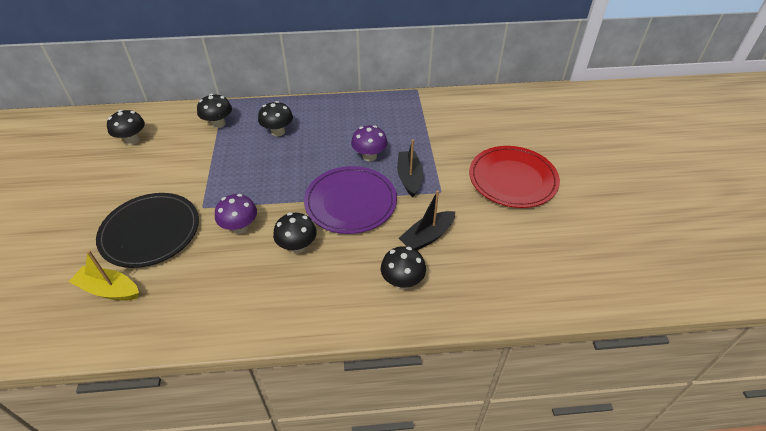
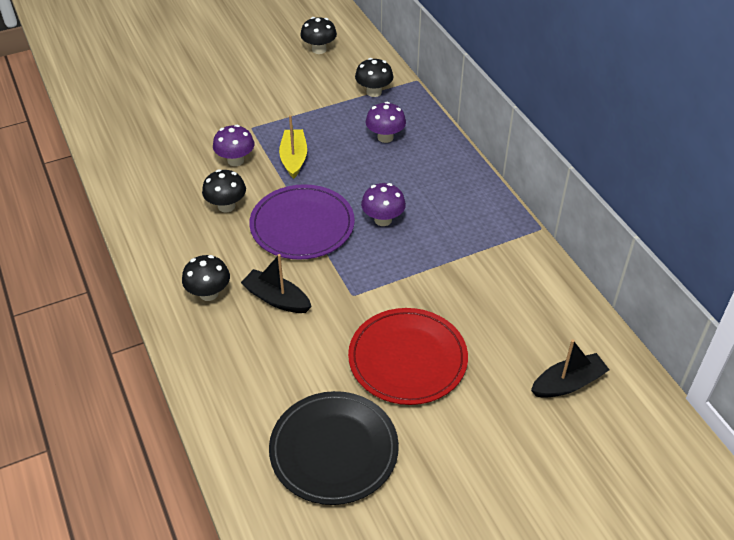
camera: 70 degrees right, 0 degrees up
yellow boat [69,250,139,300] -> yellow boat moved to [279,115,307,179]
black plate [96,193,199,268] -> black plate moved to [269,391,399,505]
black mushroom [258,101,293,136] -> purple mushroom [366,102,406,143]
black boat [397,139,423,197] -> black boat moved to [531,339,610,398]

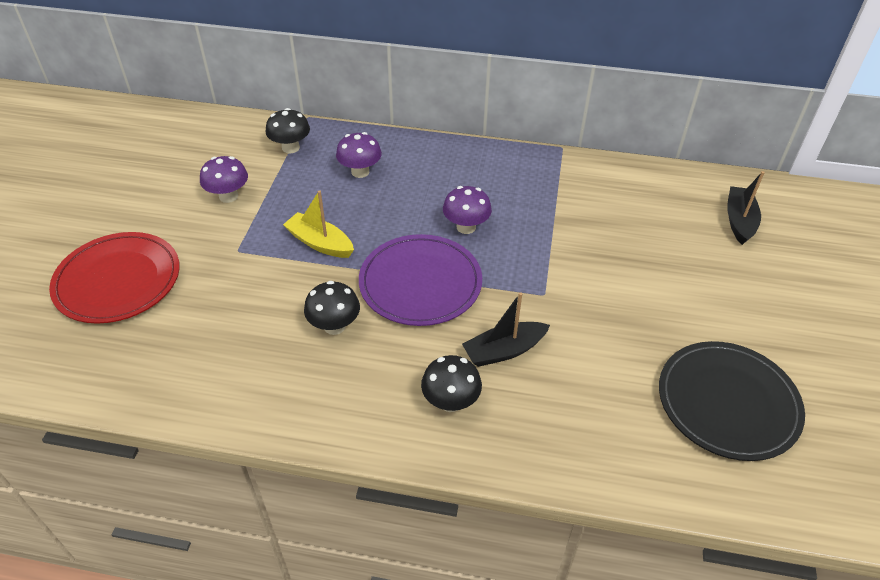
camera: 55 degrees left, 0 degrees up
purple mushroom [213,125,254,166] -> purple mushroom moved to [200,156,248,203]
black mushroom [300,17,337,54] -> none
red plate [348,308,468,405] -> red plate moved to [49,232,180,324]

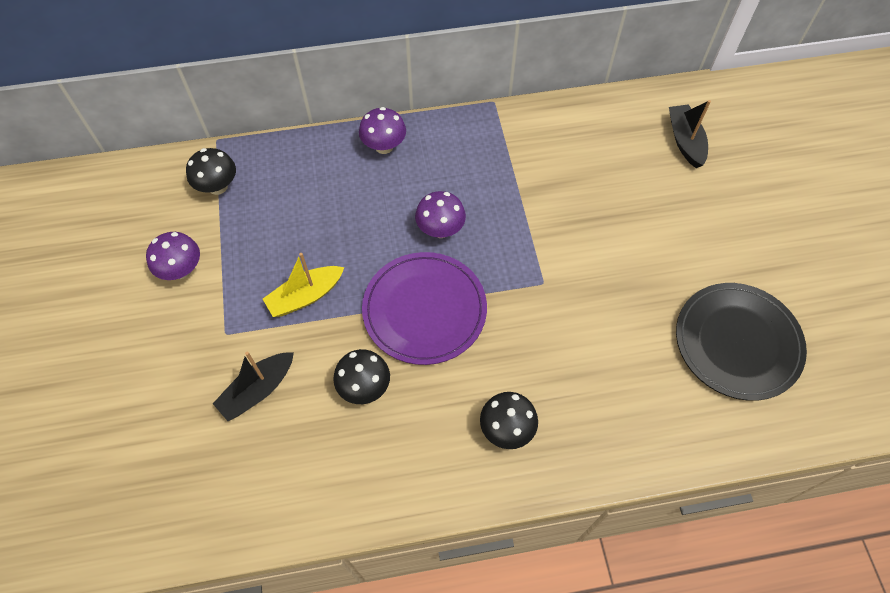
camera: 20 degrees left, 15 degrees up
red plate [49,232,180,324] -> none
yellow boat [283,190,354,258] -> yellow boat turned 45 degrees counterclockwise [263,253,344,317]
purple mushroom [336,132,382,178] -> purple mushroom moved to [359,107,406,154]
black boat [462,292,550,367] -> black boat moved to [213,351,294,421]

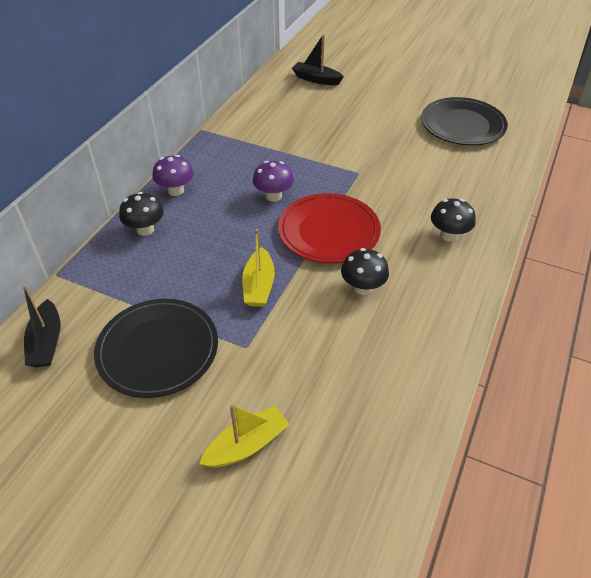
camera: 55 degrees left, 15 degrees down
purple mushroom [146,232,200,280] -> black plate [94,299,218,398]
black mushroom [186,148,236,195] -> black mushroom moved to [119,192,164,236]
black boat [213,351,294,421] -> black boat moved to [23,285,61,367]
purple plate [362,252,487,365] -> red plate [278,193,381,263]
none -> yellow boat [200,404,290,468]

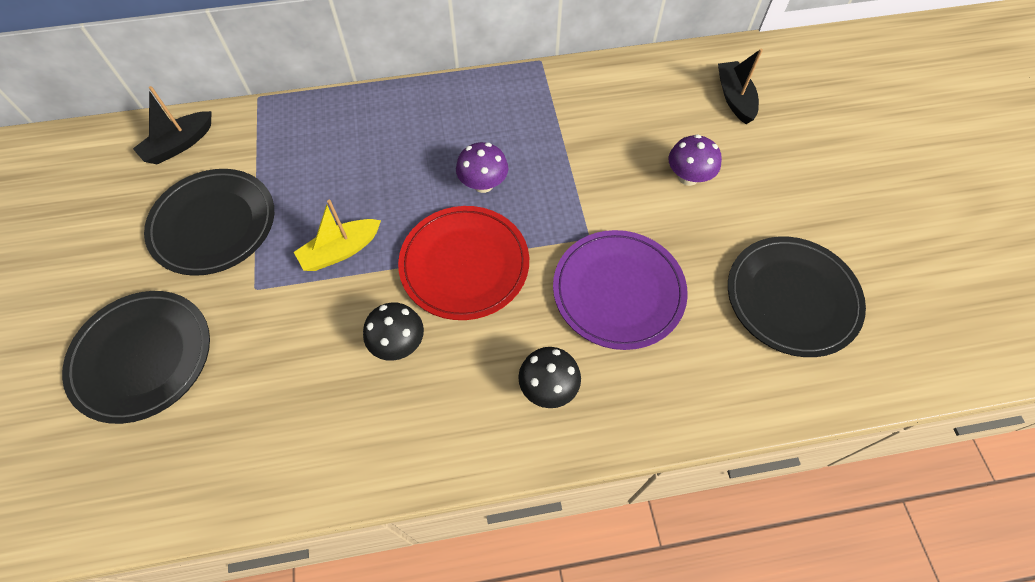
camera: 55 degrees right, 15 degrees up
black mushroom [119,192,164,236] -> none
purple mushroom [153,155,194,196] -> purple mushroom moved to [668,134,722,186]
yellow boat [200,404,290,468] -> black plate [62,291,210,424]
none -> purple plate [553,230,688,350]

